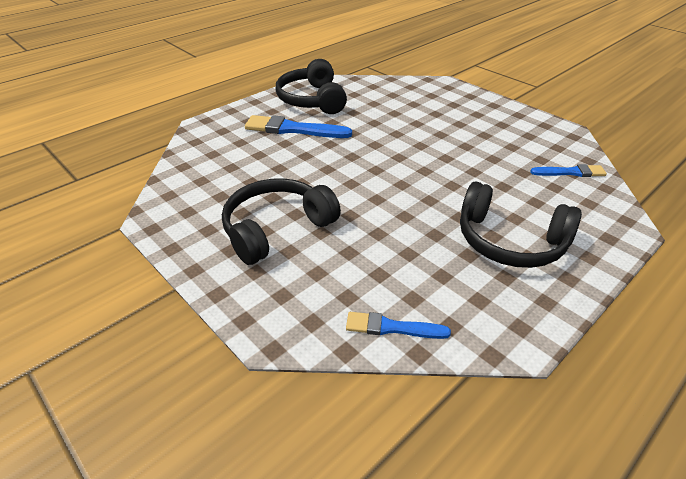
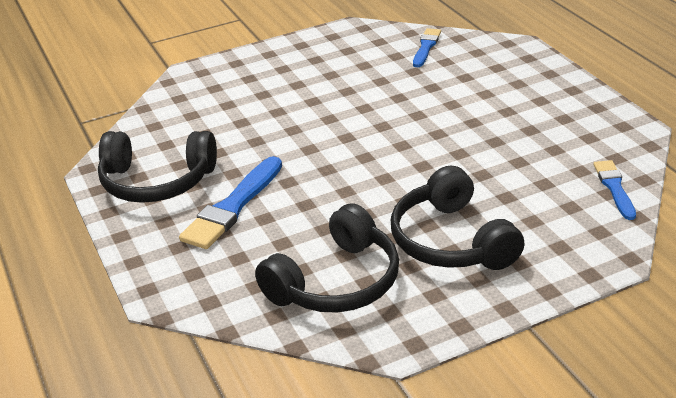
camera: 70 degrees left, 5 degrees down
blue brush [346,312,451,339] -> blue brush turned 150 degrees clockwise [593,160,636,220]
black headphones [460,182,582,268] -> black headphones moved to [255,203,399,313]

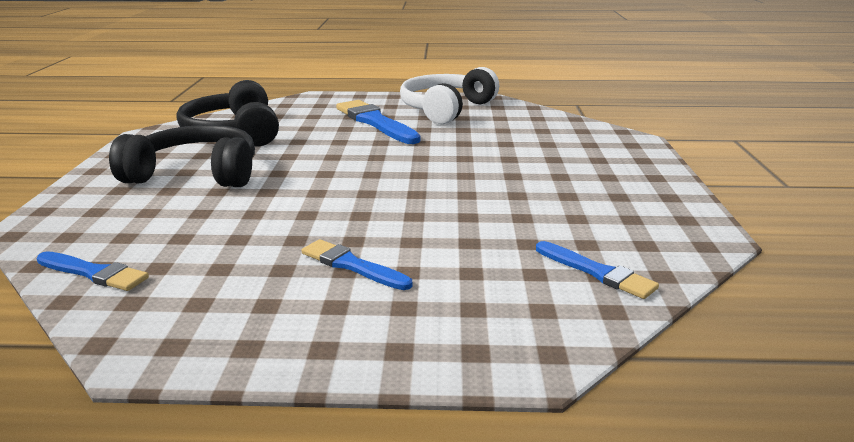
camera: 115 degrees right, 10 degrees down
black headphones [98,131,217,203] -> white headphones [400,67,499,124]
none -> blue brush [302,239,412,290]

